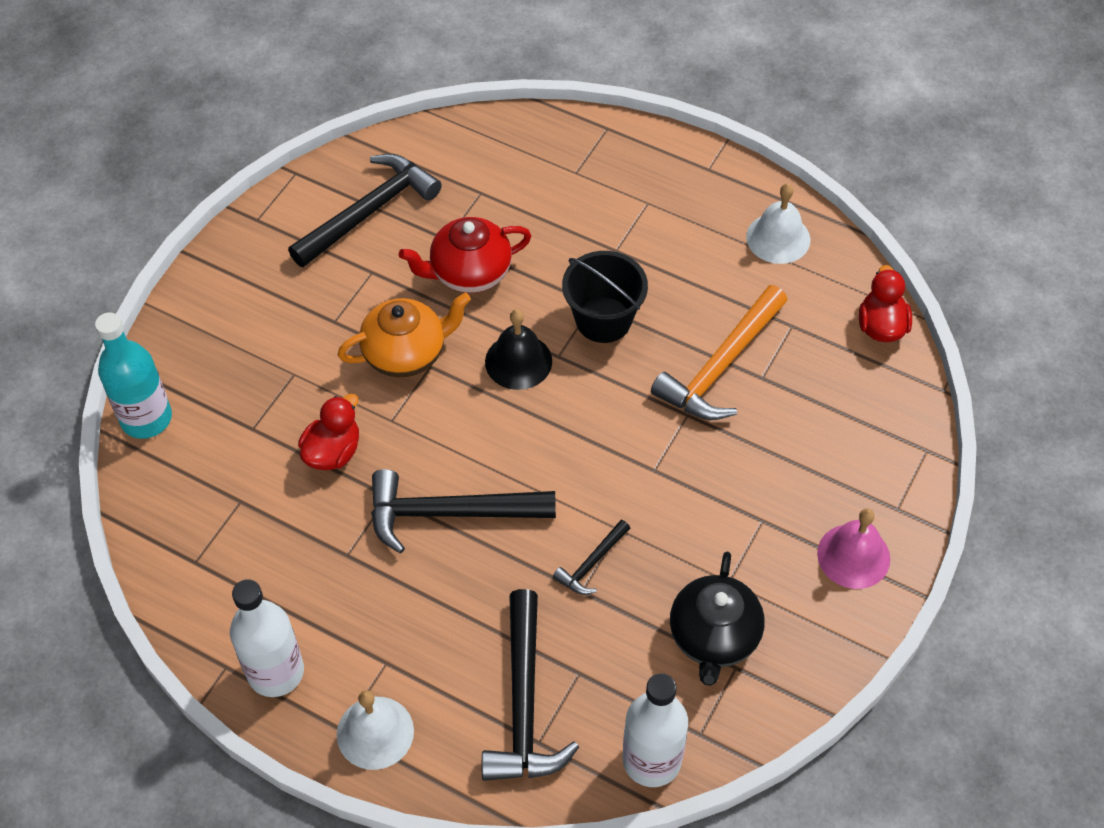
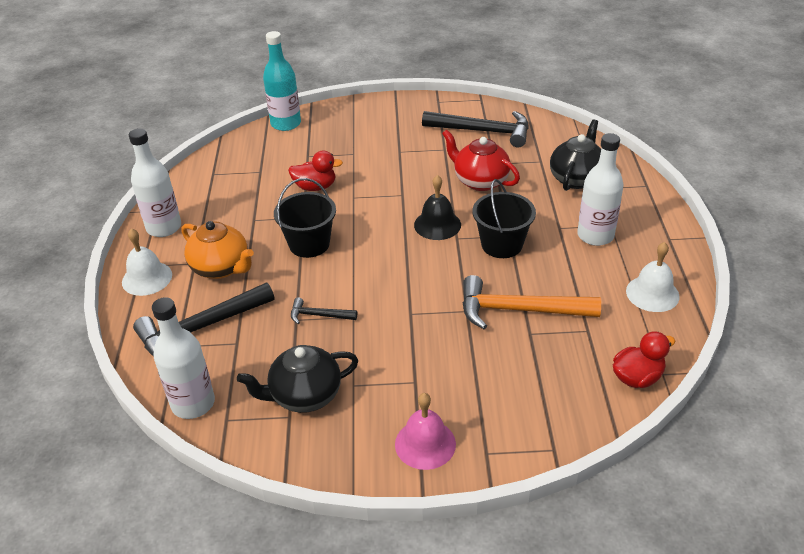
camera: 60 degrees right, 15 degrees down
orange teapot [338,293,471,378] -> orange teapot moved to [182,221,254,279]
black hammer [371,469,556,553] -> black bucket [274,178,336,258]
none -> black teapot [550,119,601,191]
none -> white bottle [577,133,624,246]

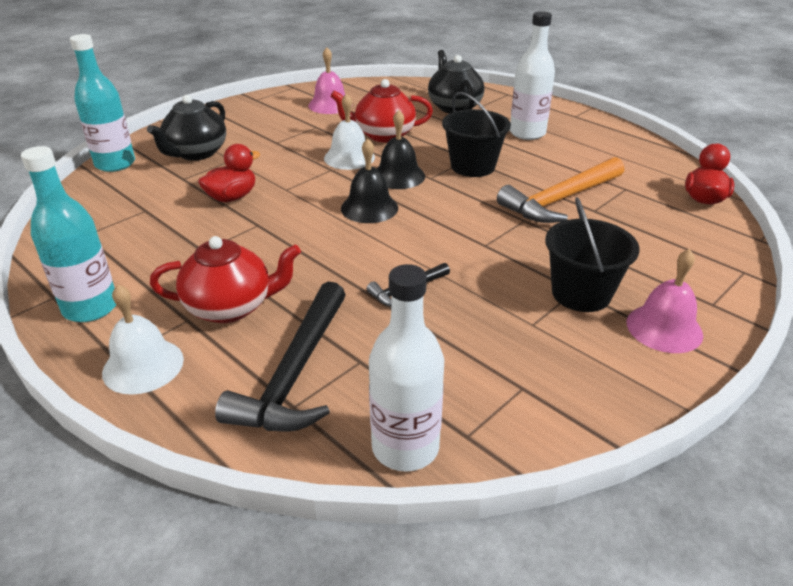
camera: 45 degrees left, 5 degrees down
white bottle [129,128,181,237] -> turquoise bottle [21,146,116,322]
orange teapot [182,221,254,279] -> red teapot [150,236,301,323]
black teapot [237,345,359,413] -> black teapot moved to [147,95,226,161]
black bucket [274,178,336,258] -> black bucket moved to [545,197,640,312]
black hammer [422,111,529,147] -> pink bell [308,47,345,114]
white bell [626,242,680,312] -> white bell moved to [324,93,375,170]
none -> black bell [341,138,398,223]

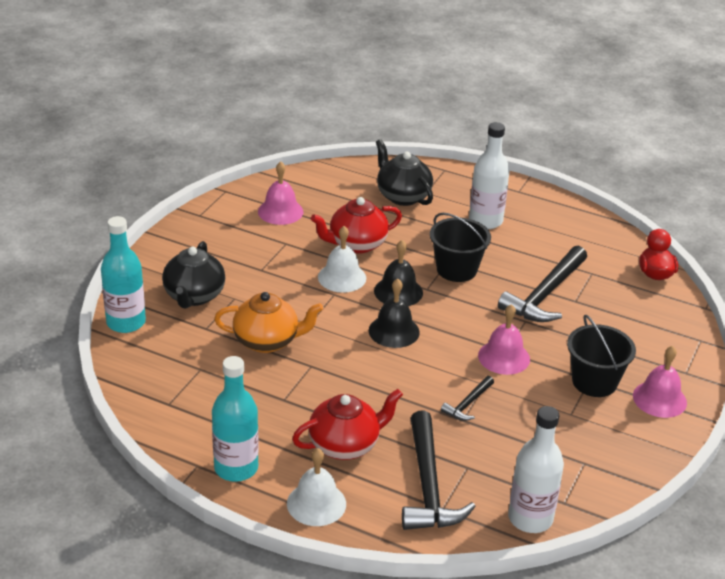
camera: 20 degrees left, 0 degrees up
red duck [198,144,260,202] -> orange teapot [214,292,323,353]
orange hammer [497,157,624,223] -> black hammer [498,246,587,322]
none -> pink bell [478,304,530,375]

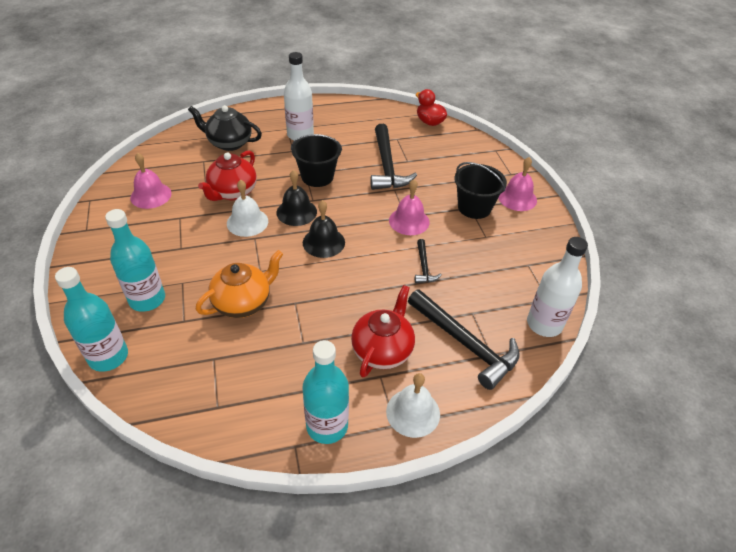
camera: 40 degrees left, 10 degrees up
black teapot [162,241,225,308] -> turquoise bottle [105,209,165,312]

